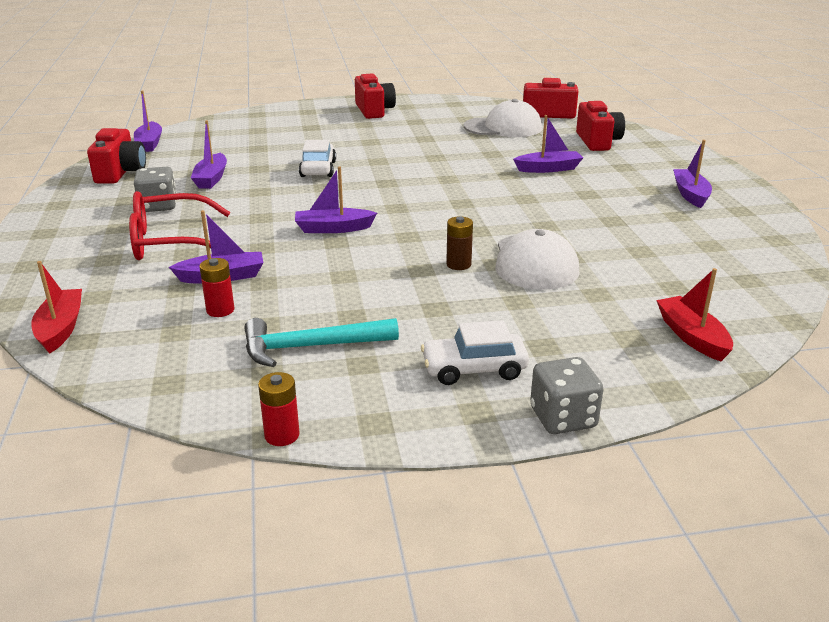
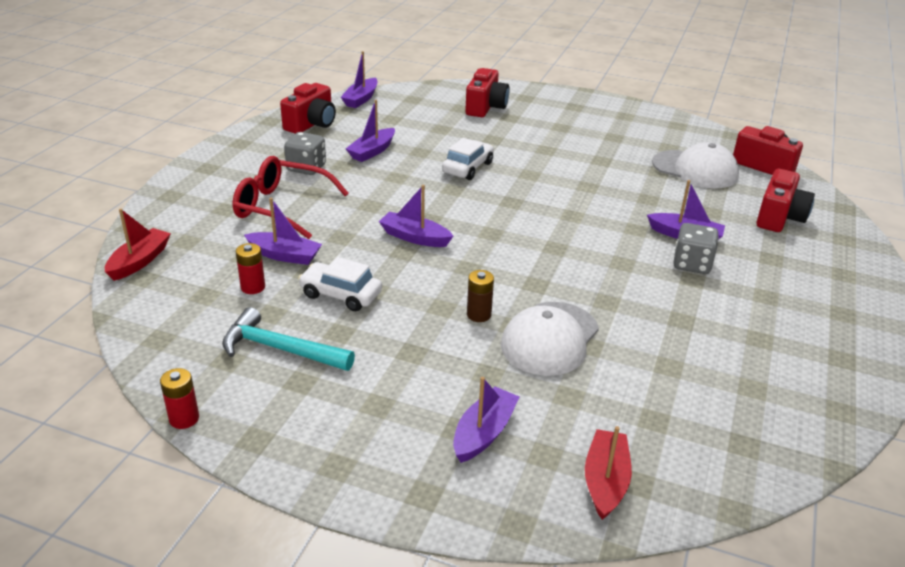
camera: 30 degrees right, 5 degrees up
red camera [355,74,396,119] -> red camera moved to [465,68,510,117]
white car [421,320,529,385] -> white car moved to [298,257,382,311]
grey dice [530,357,603,434] -> grey dice moved to [673,223,719,274]
purple boat [673,140,712,208] -> purple boat moved to [453,377,519,463]

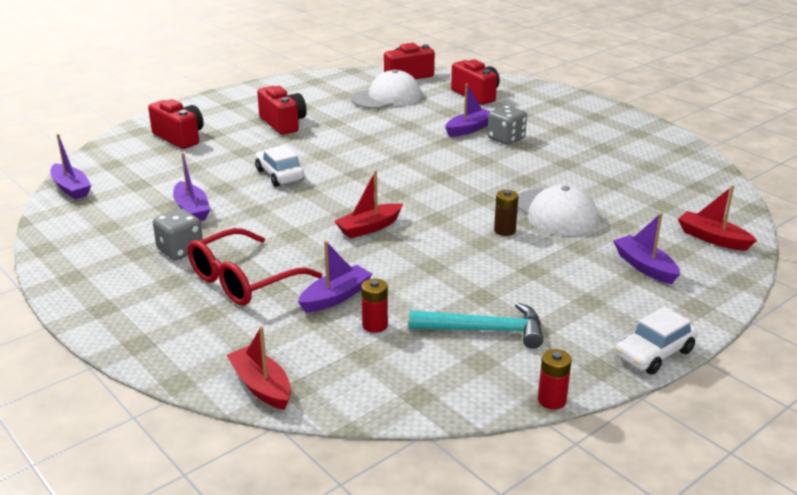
camera: 60 degrees left, 5 degrees down
turquoise hammer [222,307,355,371] -> turquoise hammer turned 135 degrees counterclockwise [409,302,543,349]
red camera [280,83,336,134] -> red camera moved to [257,86,307,135]
white car [298,257,382,311] -> white car moved to [615,306,698,375]
purple boat [379,185,453,247] -> red boat [334,170,403,239]

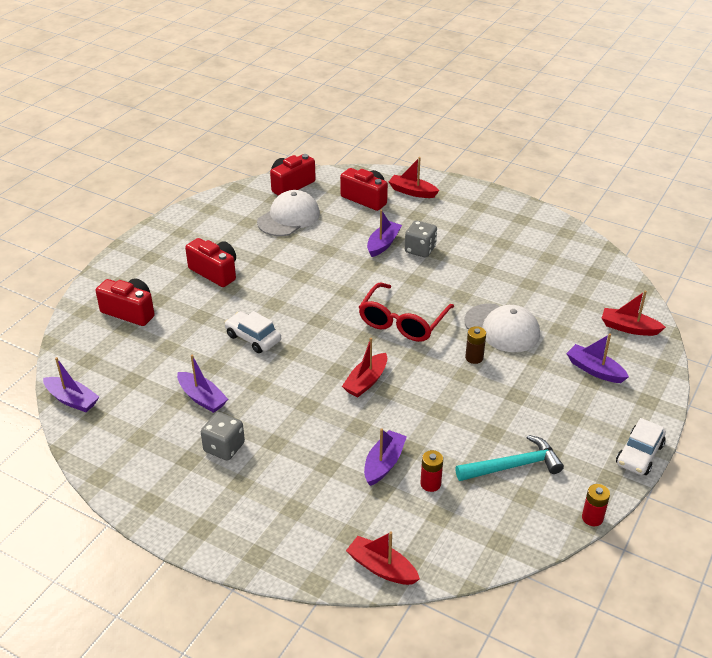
camera: 20 degrees left, 10 degrees up
red glasses [188,228,322,306] -> red glasses moved to [359,282,454,342]
none -> red boat [388,157,439,198]

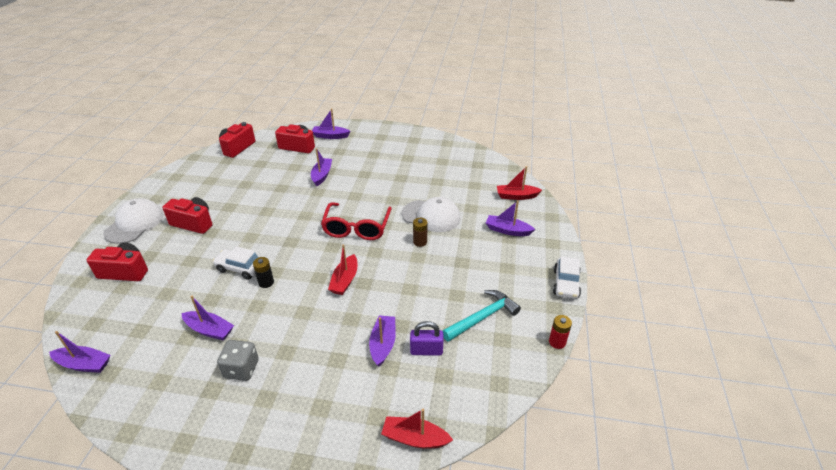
camera: 20 degrees left, 0 degrees up
white cap [257,190,320,236] -> white cap moved to [103,198,163,244]
red boat [388,157,439,198] -> purple boat [312,108,350,139]
grey dice [405,221,437,258] -> none
red battery [420,450,443,492] -> purple padlock [410,321,444,356]
none -> black battery [253,257,274,288]

